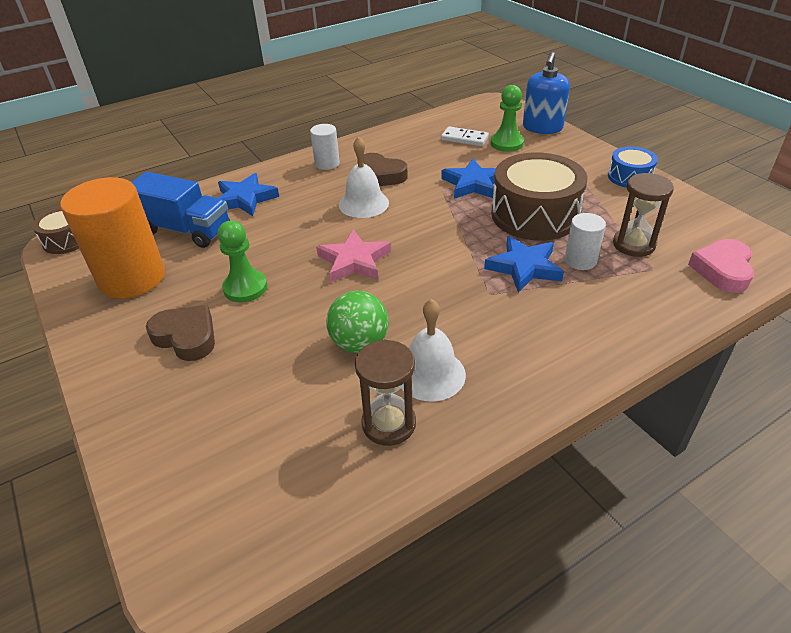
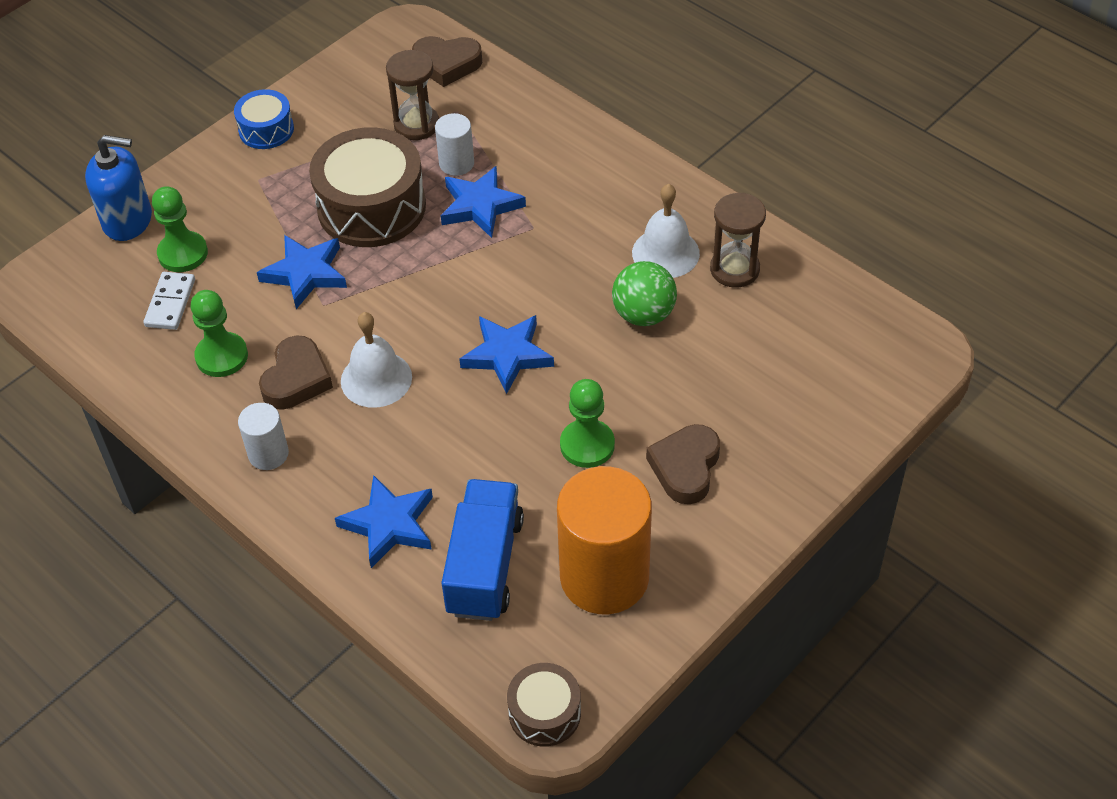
camera: 105 degrees left, 10 degrees up
pink star [316,229,391,282] -> blue star [459,315,554,394]
pink heart [688,239,754,293] -> brown heart [412,36,482,87]
none -> green pawn [191,290,248,377]

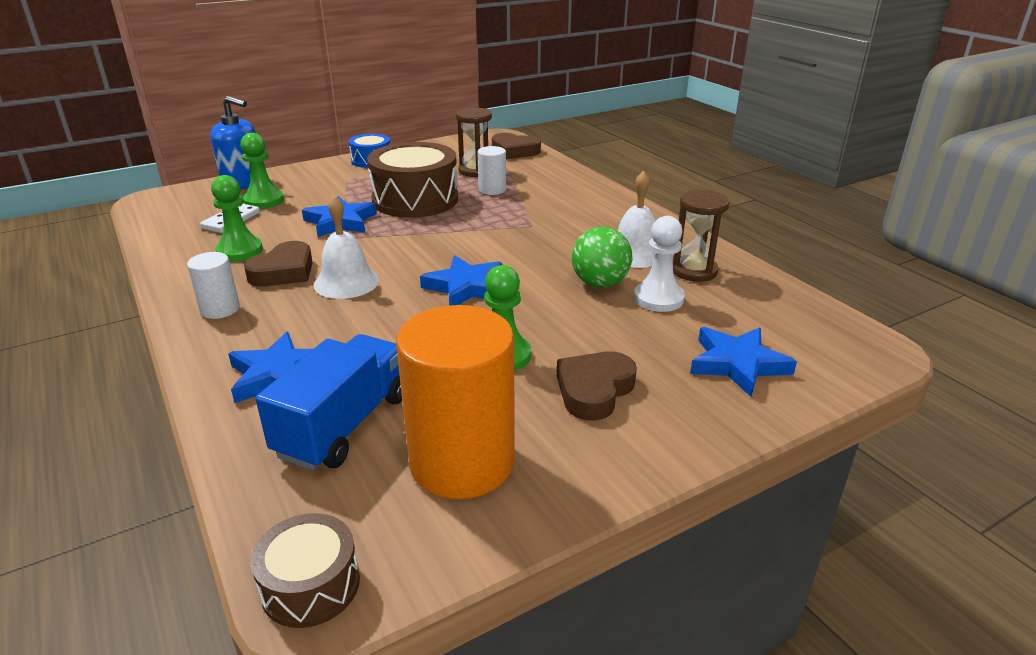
camera: 15 degrees right, 20 degrees down
blue star [441,166,526,238] -> blue star moved to [690,327,797,397]
none -> white pawn [634,216,685,312]

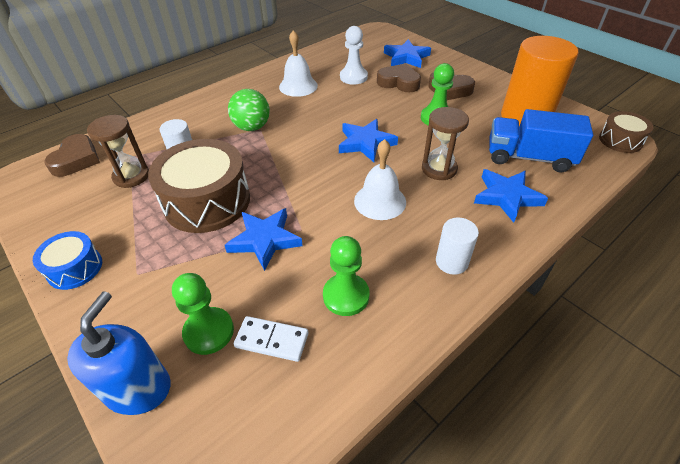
camera: 100 degrees left, 15 degrees up
brown heart [244,241,313,287] -> brown heart moved to [377,64,421,92]
green ball [572,227,632,287] -> green ball moved to [228,89,270,131]
brown hourglass [673,190,730,282] -> brown hourglass moved to [422,107,469,180]

